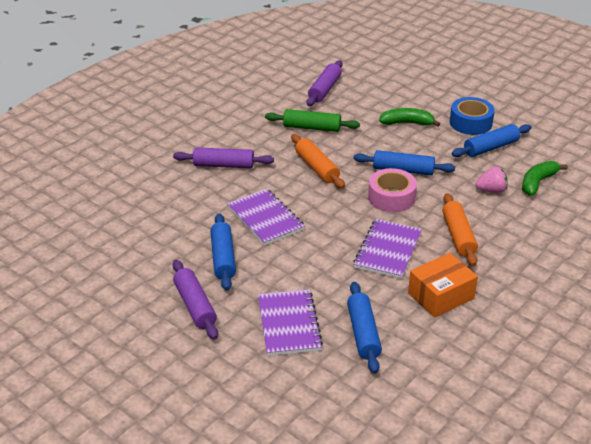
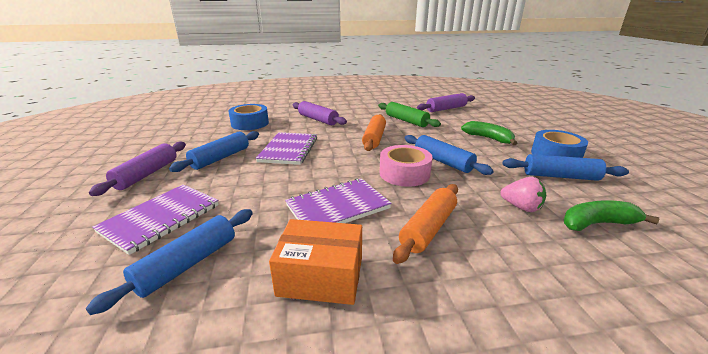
camera: 40 degrees right, 10 degrees down
none -> blue tape [228,104,269,130]

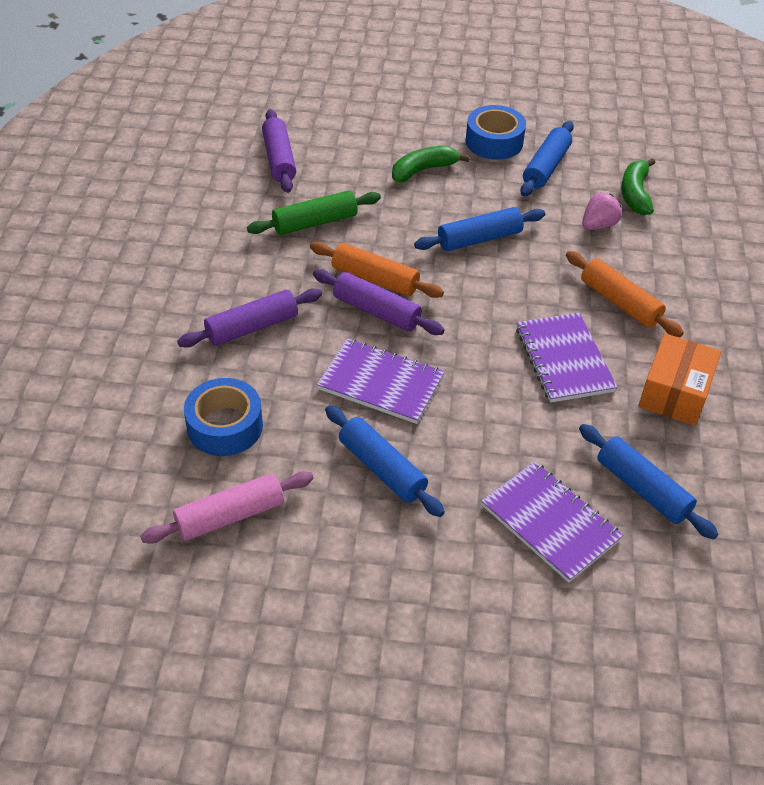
camera: 75 degrees left, 20 degrees up
purple rolling pin [89,142,186,196] -> purple rolling pin moved to [313,269,445,335]
pink tape [379,145,432,187] -> none
none -> pink rolling pin [140,471,314,544]

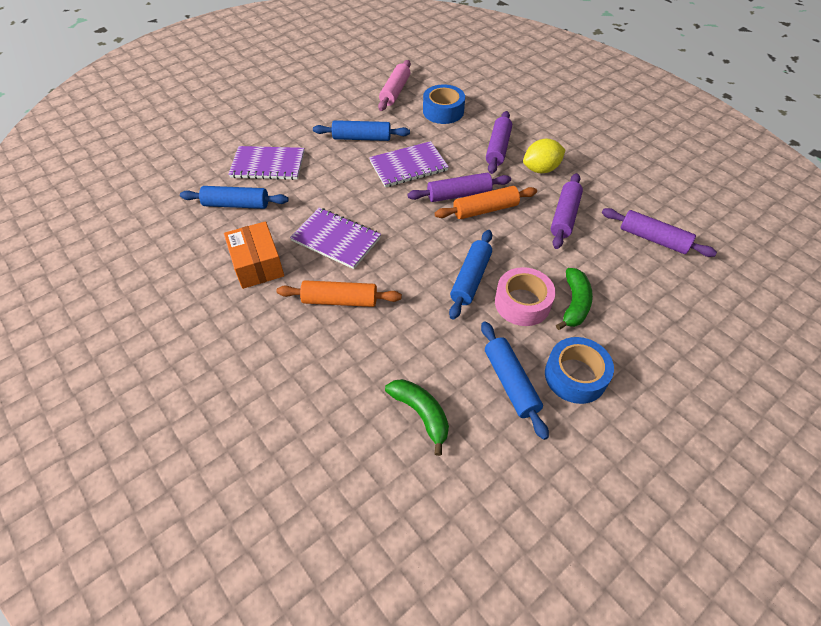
camera: 135 degrees right, 5 degrees up
green rolling pin [247,190,381,235] -> purple rolling pin [551,173,583,249]
pink strawberry [582,192,622,230] -> none
none -> pink tape [495,267,556,326]
none -> yellow lemon [523,139,565,173]

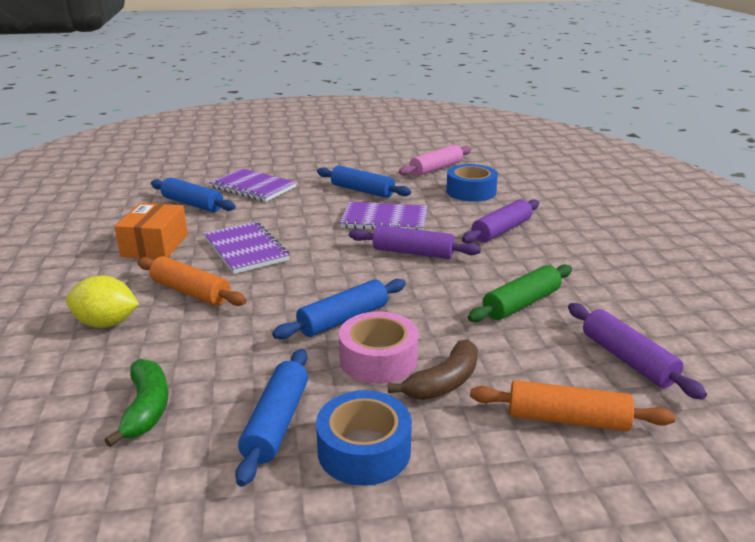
camera: 30 degrees right, 25 degrees down
orange rolling pin [435,186,537,219] -> orange rolling pin moved to [470,380,676,431]
yellow lemon [523,139,565,173] -> yellow lemon moved to [66,275,139,328]
purple rolling pin [551,173,583,249] -> green rolling pin [468,264,572,322]
green banana [556,268,593,330] -> brown banana [388,339,478,400]

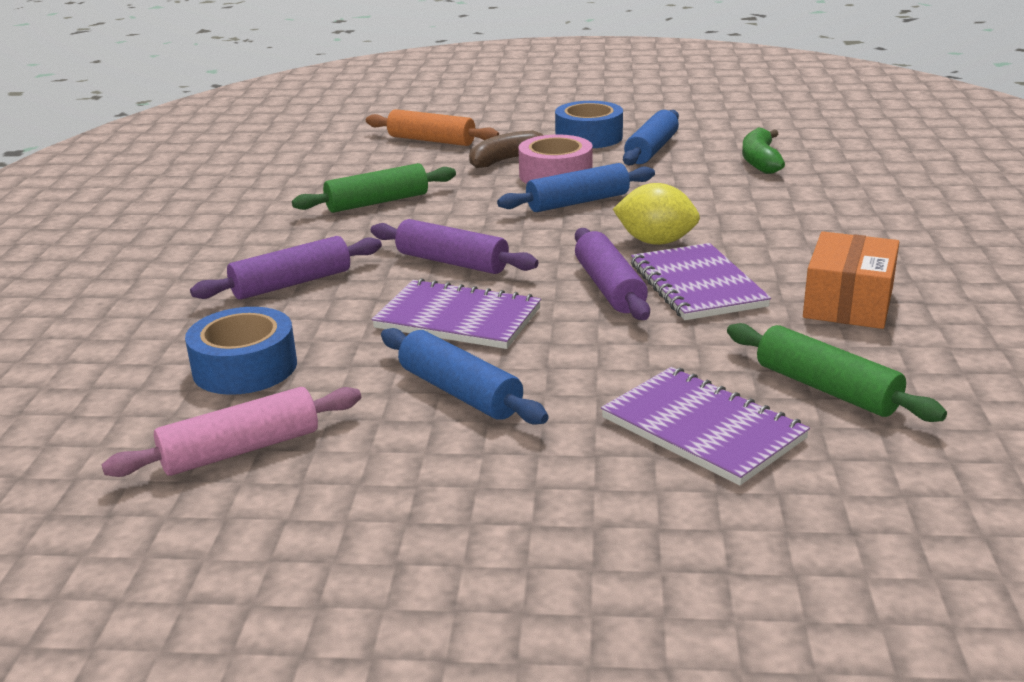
camera: 165 degrees left, 0 degrees up
yellow lemon [66,275,139,328] -> yellow lemon moved to [613,183,700,245]
orange rolling pin [137,256,247,306] -> none
blue rolling pin [151,178,236,212] -> green rolling pin [727,323,947,422]
purple rolling pin [568,303,707,400] -> purple rolling pin moved to [575,228,650,320]

